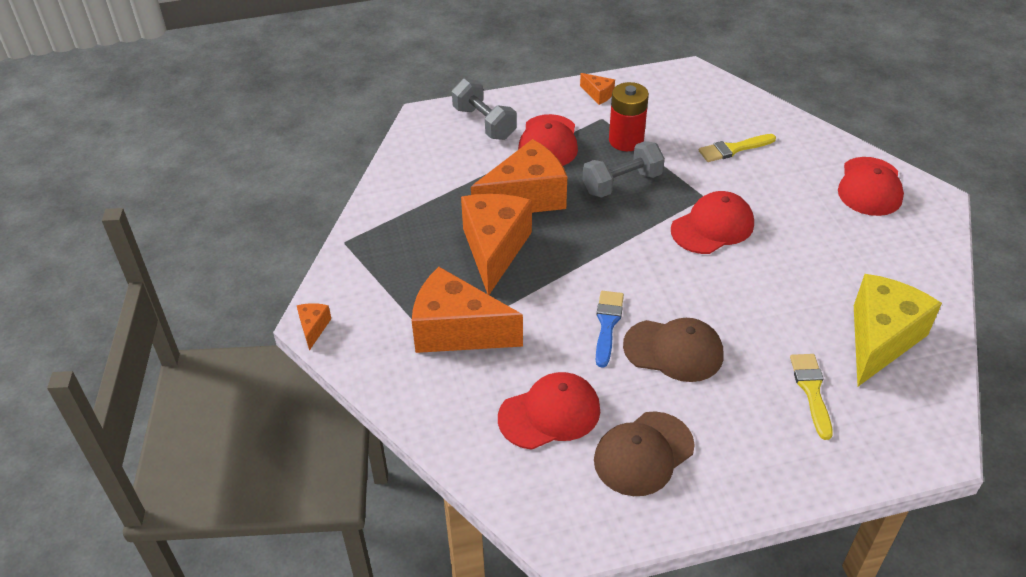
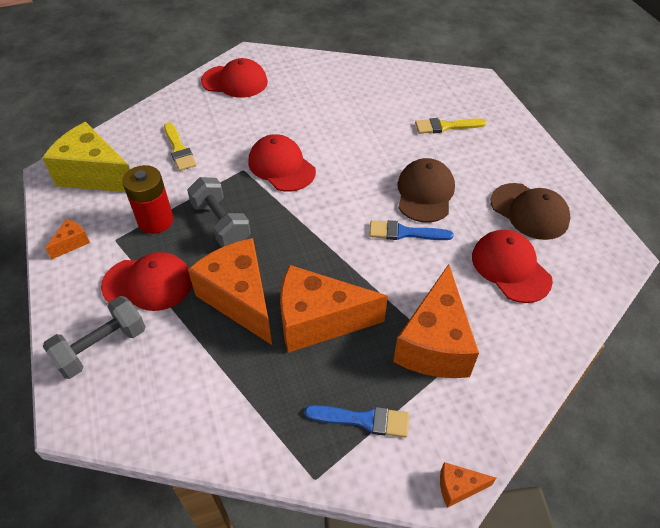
camera: 95 degrees left, 5 degrees up
yellow cheese [854,274,942,386] -> yellow cheese moved to [42,122,130,192]
none -> blue brush [304,405,409,438]

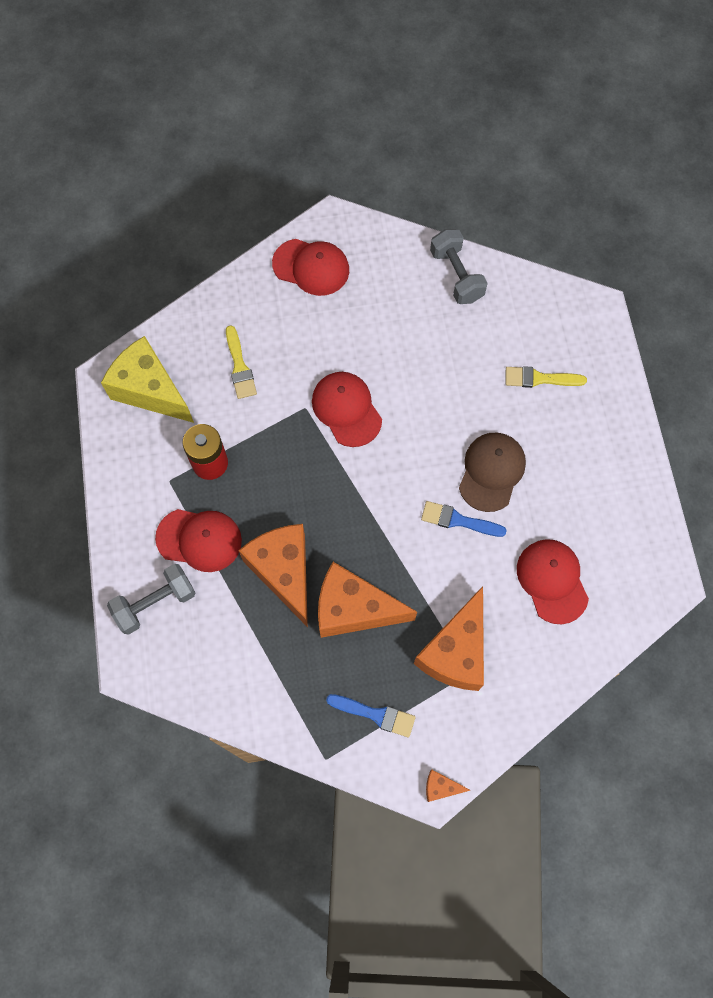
camera: 10 degrees right, 20 degrees up
orange cheese [45,219,90,259] -> none
grey dumbbell [187,177,251,247] -> grey dumbbell moved to [430,229,488,304]
brown cap [490,183,571,240] -> none

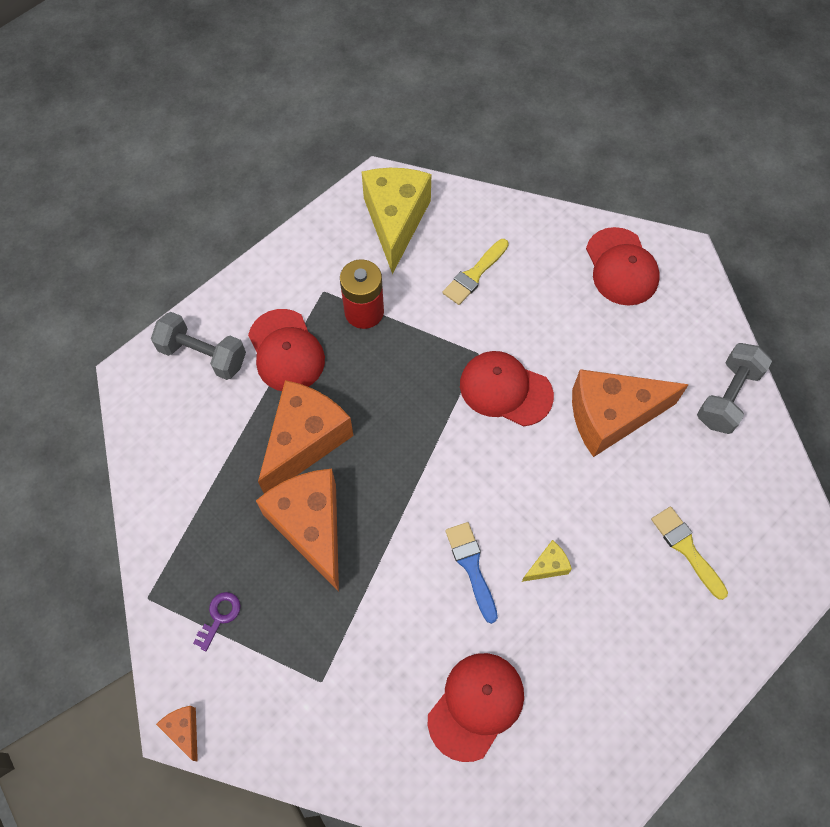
camera: 55 degrees right, 5 degrees down
red cap [312,372,382,447] -> red cap turned 90 degrees counterclockwise [460,351,554,426]
blue brush [326,694,416,738] -> purple key [193,592,241,651]
orange cheese [414,586,484,691] -> orange cheese moved to [572,369,689,457]
brown cap [459,433,526,512] -> yellow cheese [522,540,572,582]

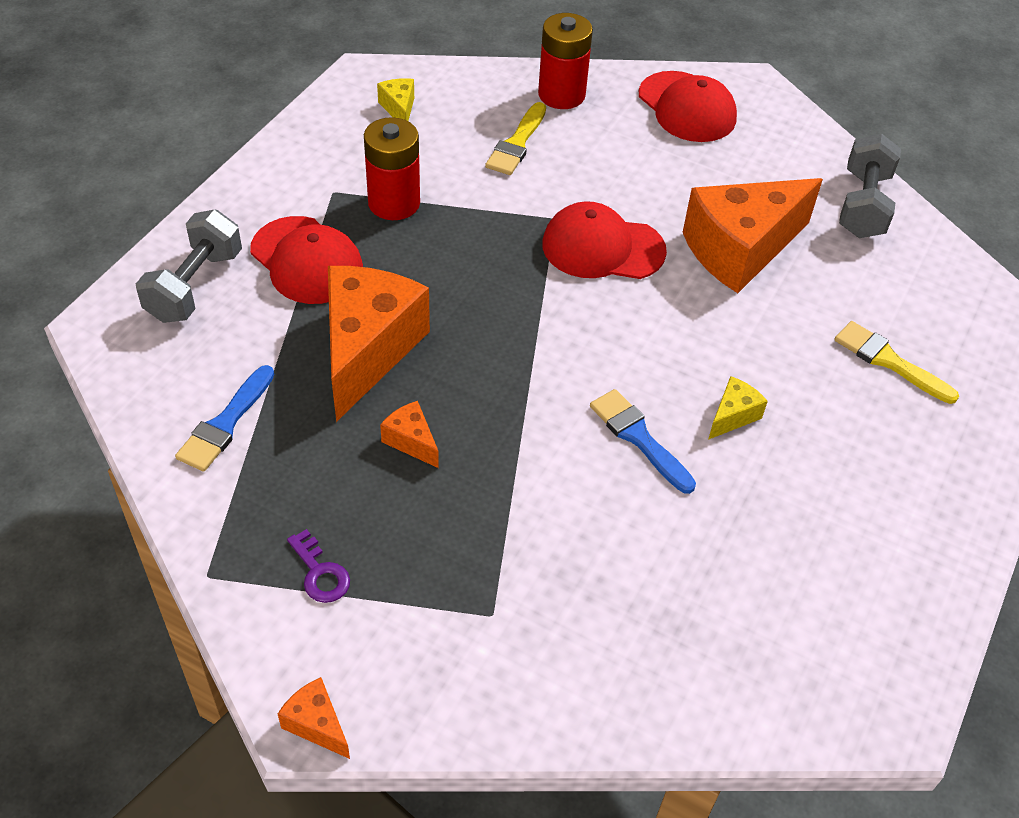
camera: 20 degrees left, 15 degrees down
grey dumbbell [151,312,246,380] -> grey dumbbell turned 75 degrees counterclockwise [136,210,242,323]
purple key [193,592,241,651] -> purple key turned 135 degrees clockwise [287,529,350,603]
orange cheese [256,469,339,592] -> orange cheese [380,401,439,468], size x0.43
yellow cheese [362,168,431,274] -> yellow cheese [377,78,414,121], size x0.43
red cap [428,653,524,762] -> none
none -> blue brush [175,365,274,472]
none -> red battery [538,13,593,109]

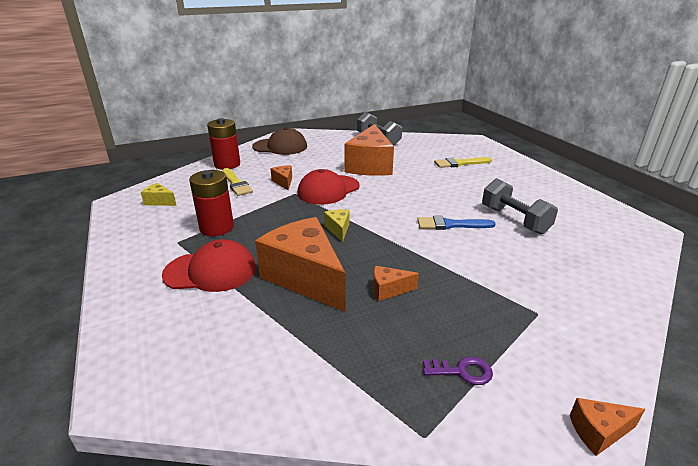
camera: 50 degrees left, 20 degrees down
grey dumbbell [136,210,242,323] -> grey dumbbell moved to [482,178,558,234]
blue brush [175,365,274,472] -> none
red cap [639,71,737,142] -> brown cap [252,127,307,155]
yellow cheese [708,376,768,440] -> yellow cheese moved to [324,209,350,242]
none -> orange cheese [270,165,292,190]

